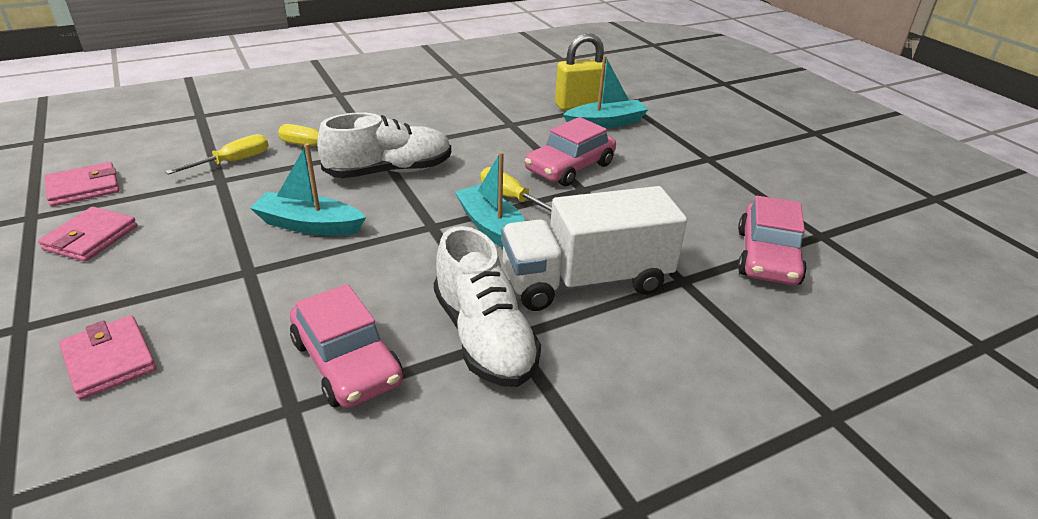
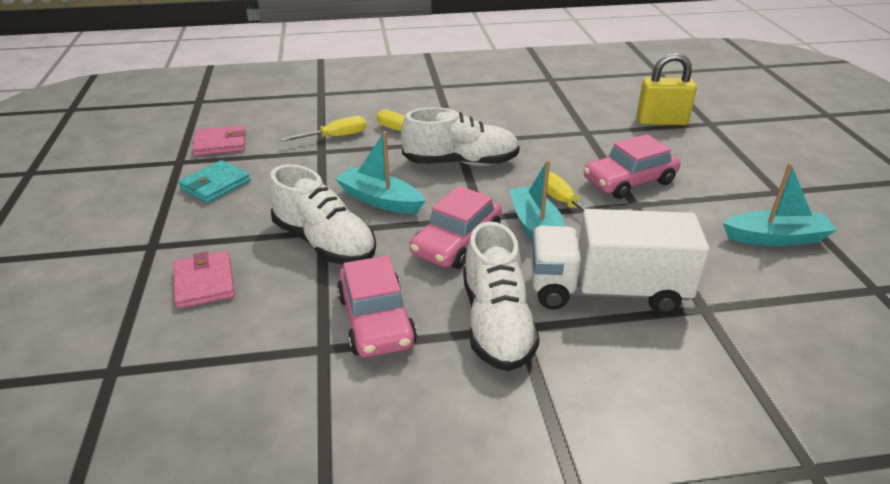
camera: 20 degrees right, 0 degrees up
pink wallet [38,207,137,262] -> turquoise wallet [178,160,250,203]
turquoise boat [563,55,649,129] -> turquoise boat moved to [723,163,837,246]
pink car [738,196,807,285] -> pink car moved to [410,186,502,269]
none -> white shoe [269,164,376,265]

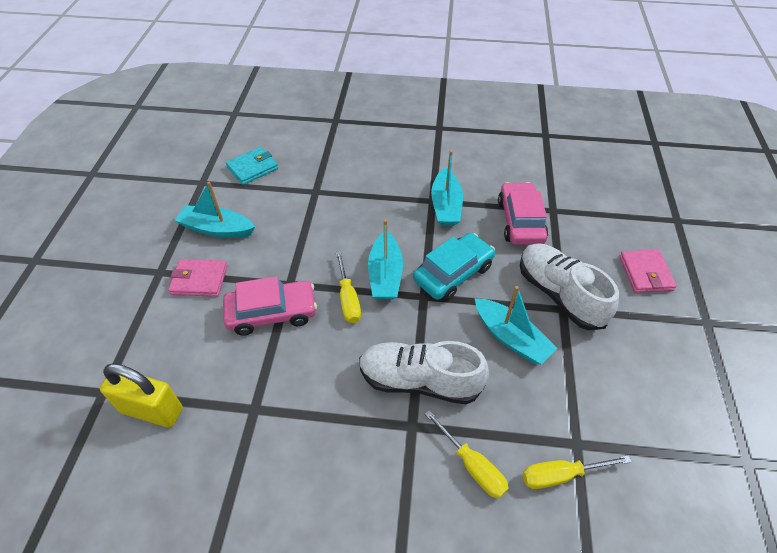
camera: 165 degrees left, 15 degrees up
turquoise wallet [178,160,250,203] -> turquoise wallet moved to [226,147,278,185]
pink wallet [192,125,246,156] -> pink wallet moved to [168,259,227,297]
pink car [410,186,502,269] -> turquoise car [413,233,495,301]
white shoe [463,221,540,371] -> turquoise boat [431,150,463,226]
white truck [531,209,709,314] -> none

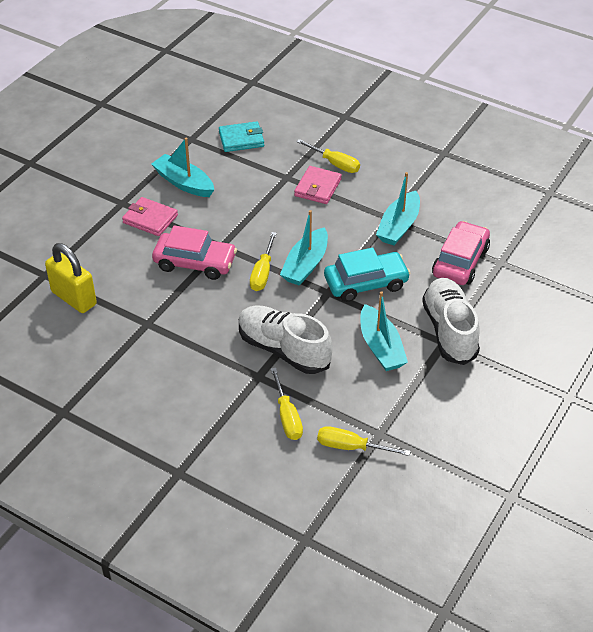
camera: 25 degrees right, 5 degrees down
pink wallet [619,250,677,293] -> pink wallet moved to [294,166,342,204]
none -> yellow screwdriver [296,139,360,173]

